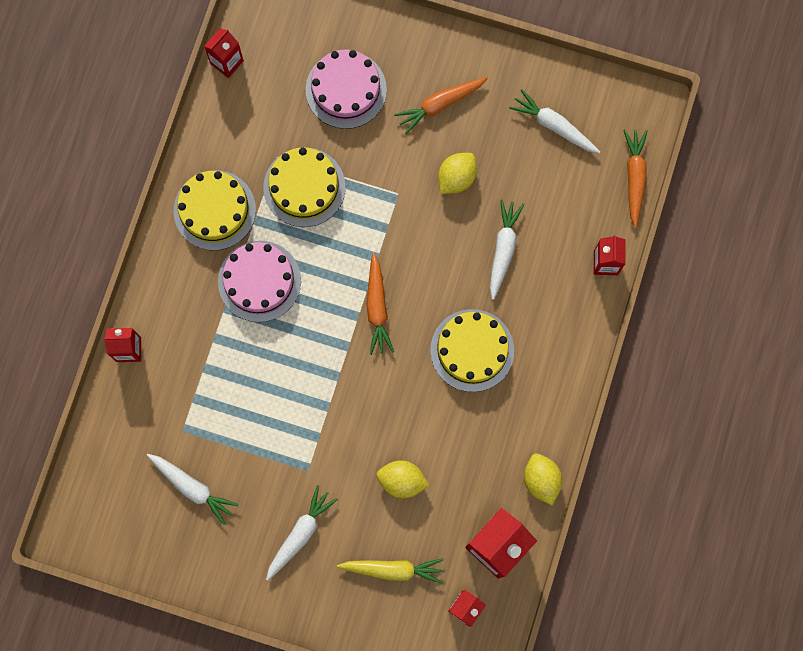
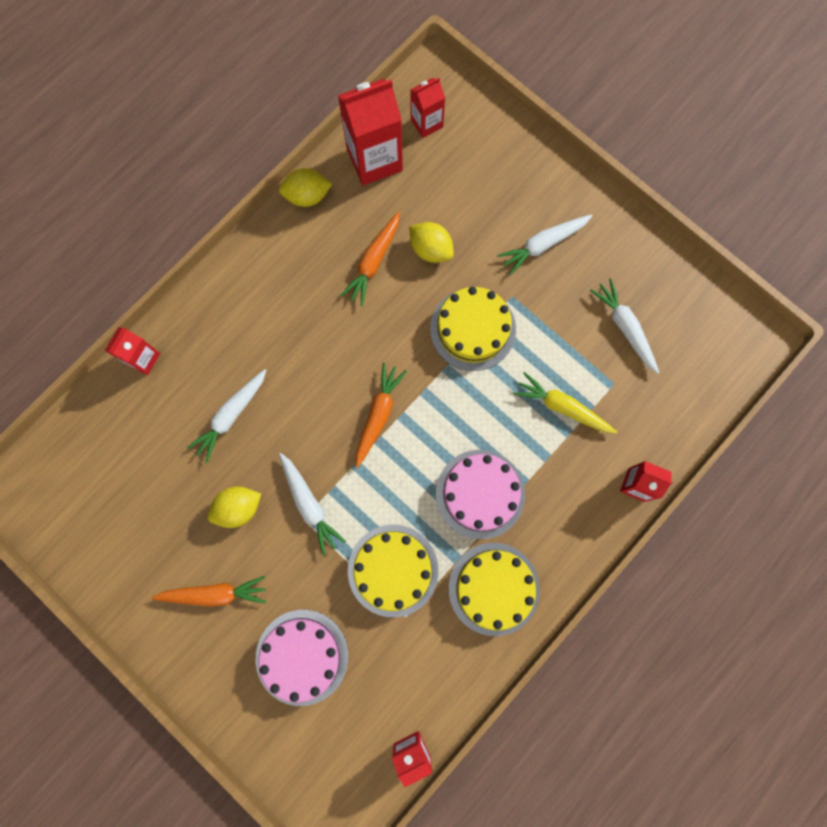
camera: 155 degrees left, 0 degrees up
yellow carrot [337,558,444,584] -> yellow carrot moved to [513,372,617,434]
yellow cake [430,309,514,392] -> yellow cake moved to [430,287,516,371]
white carrot [509,89,600,153] -> white carrot moved to [279,453,346,556]
yellow lemon [524,453,562,505] -> yellow lemon turned 75 degrees clockwise [279,168,332,207]
orange carrot [623,129,648,228] -> orange carrot moved to [340,212,400,306]

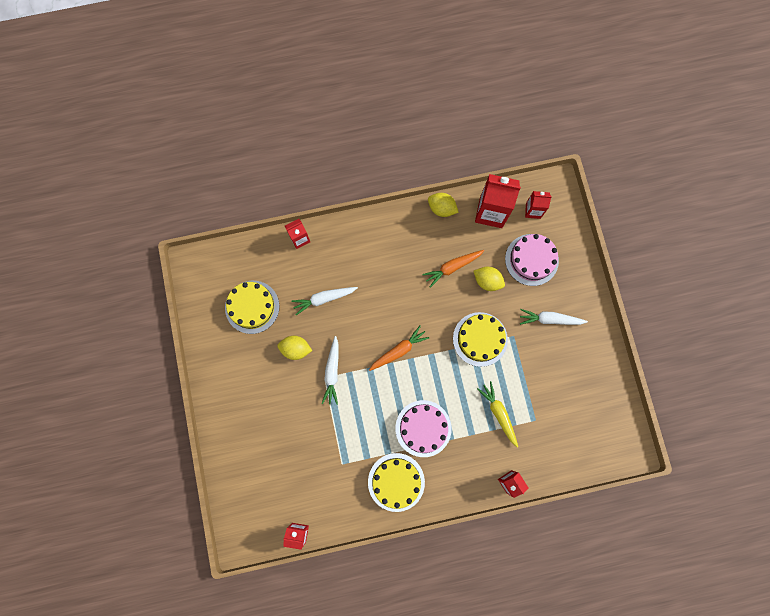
camera: 35 degrees right, 0 degrees up
orange carrot [151,576,267,607] -> none
pink cake [256,610,348,706] -> pink cake moved to [505,234,559,286]
yellow cake [348,525,439,617] -> yellow cake moved to [225,281,279,334]
yellow lemon [409,222,454,263] -> yellow lemon turned 45 degrees counterclockwise [474,267,505,291]
white carrot [590,278,659,374] -> none

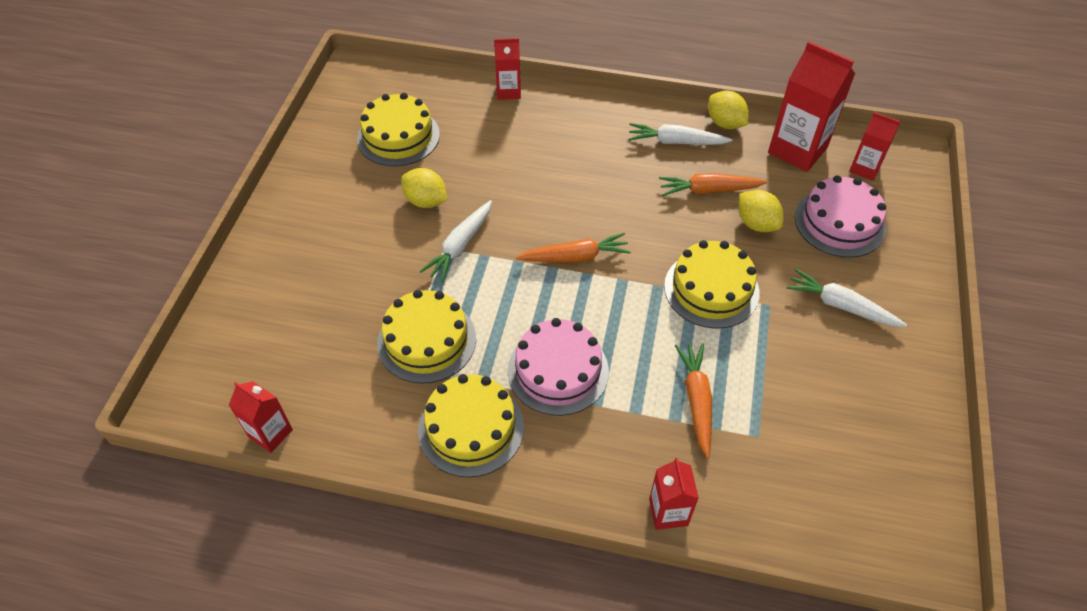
camera: 25 degrees right, 25 degrees down
white carrot [291,287,358,315] -> white carrot moved to [628,123,732,145]
yellow carrot [477,381,518,448] -> orange carrot [675,343,712,458]
none -> yellow cake [377,290,476,384]

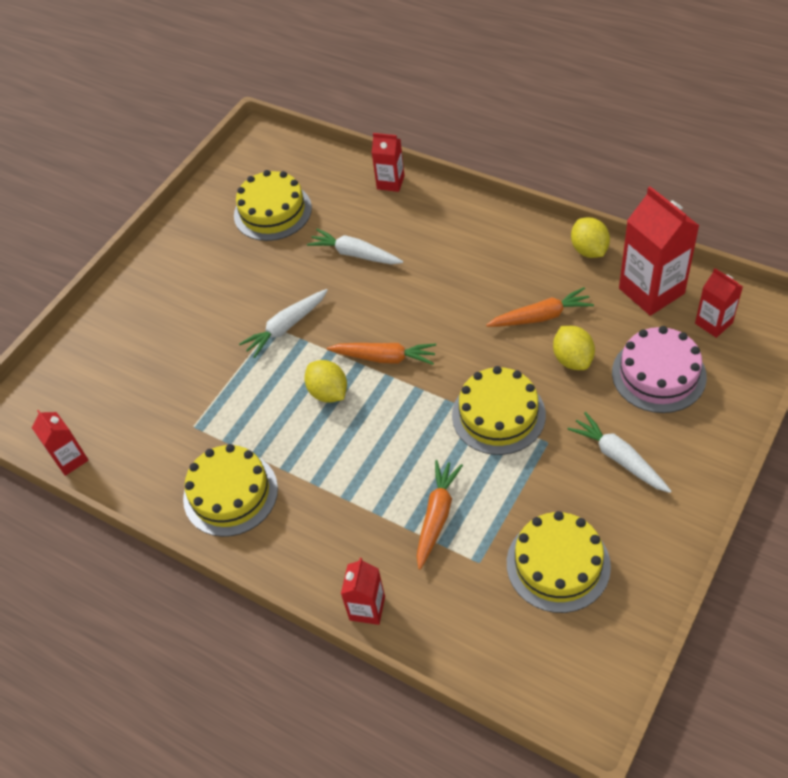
camera: 25 degrees right, 0 degrees up
yellow cake [377,290,476,384] -> yellow cake moved to [507,511,611,613]
yellow lemon [401,168,447,208] -> yellow lemon moved to [304,360,347,403]
pink cake [508,318,609,416] -> none
white carrot [628,123,732,145] -> white carrot moved to [307,229,403,264]
orange carrot [659,173,768,196] -> orange carrot turned 150 degrees clockwise [486,287,594,327]

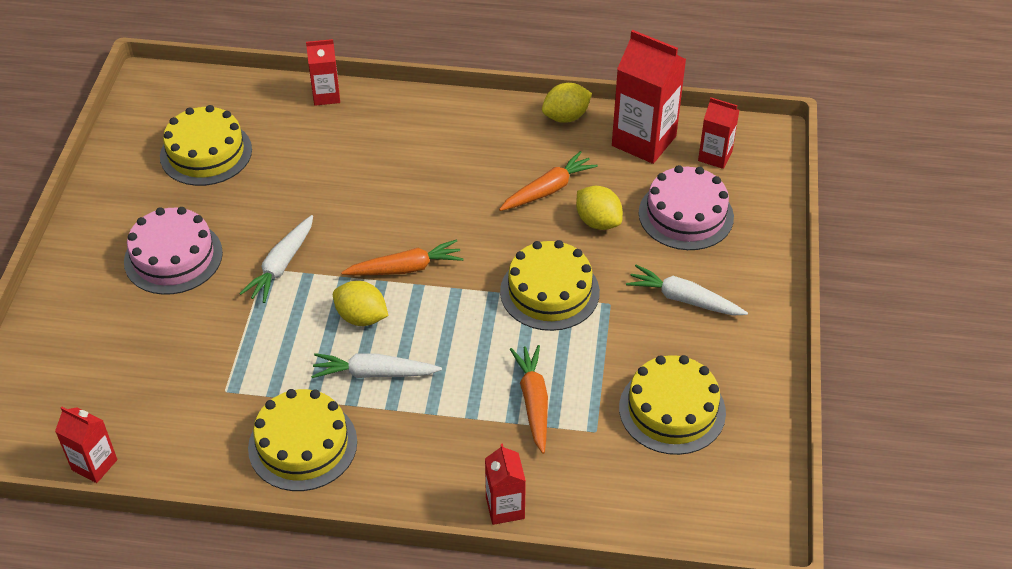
camera: 30 degrees left, 5 degrees down
white carrot [307,229,403,264] -> white carrot moved to [311,353,442,378]
yellow lemon [571,217,610,258] -> yellow lemon turned 75 degrees counterclockwise [542,83,592,123]
none -> pink cake [124,207,223,295]

